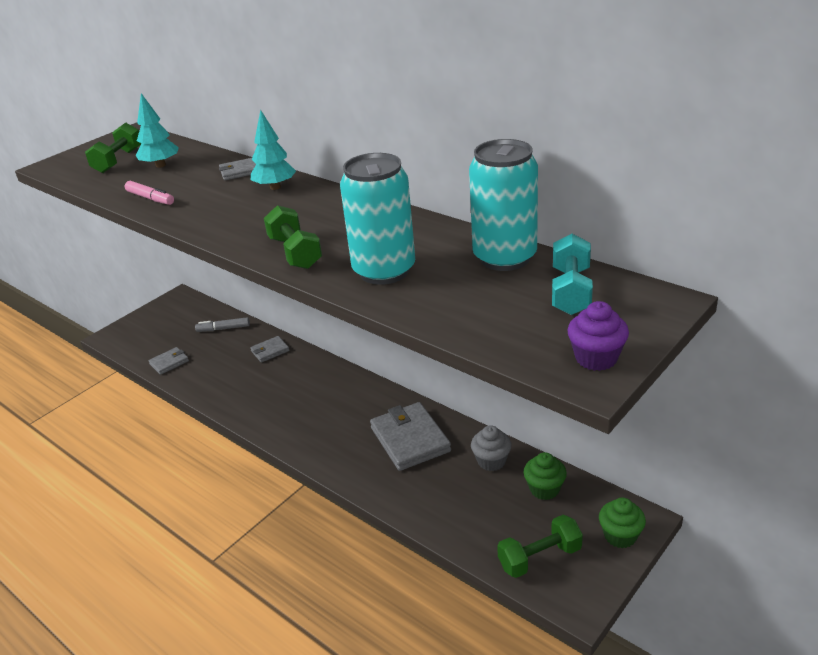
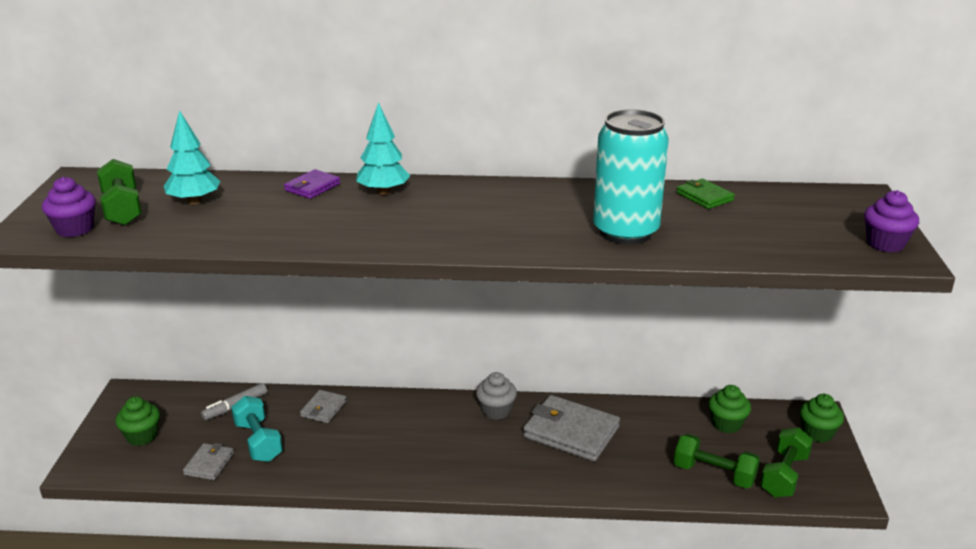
camera: 40 degrees left, 5 degrees down
pink marker [125,181,174,205] -> none
grey wallet [219,158,256,180] -> purple wallet [284,169,340,199]
green dumbbell [264,205,322,269] -> green dumbbell moved to [674,434,760,489]
turquoise can [469,139,538,271] -> green wallet [676,179,735,209]
grey cupcake [471,425,512,471] -> grey cupcake moved to [476,372,517,420]
turquoise dumbbell [552,234,593,315] -> turquoise dumbbell moved to [231,396,283,462]
none -> purple cupcake [42,177,96,237]
none -> green cupcake [115,396,160,446]

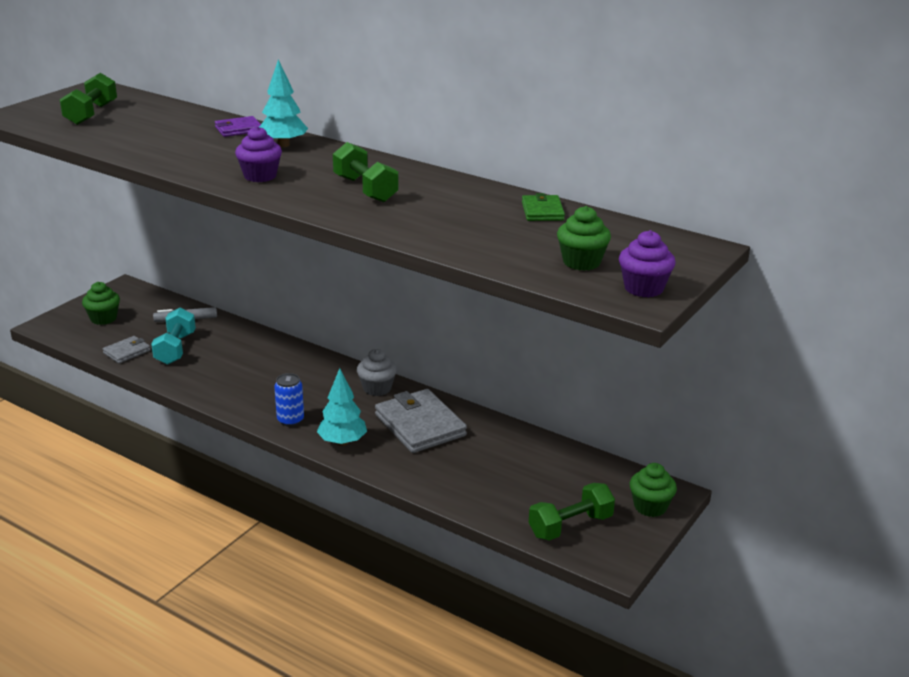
camera: 30 degrees right, 0 degrees up
purple cupcake [42,177,96,237] -> purple cupcake moved to [235,126,282,182]
turquoise tree [164,110,220,205] -> turquoise tree moved to [317,368,367,446]
grey wallet [300,390,347,423] -> none
turquoise can [593,109,669,245] -> none
green dumbbell [674,434,760,489] -> green dumbbell moved to [333,142,399,202]
green cupcake [708,385,751,433] -> green cupcake moved to [557,206,611,271]
none -> blue can [274,373,304,427]

